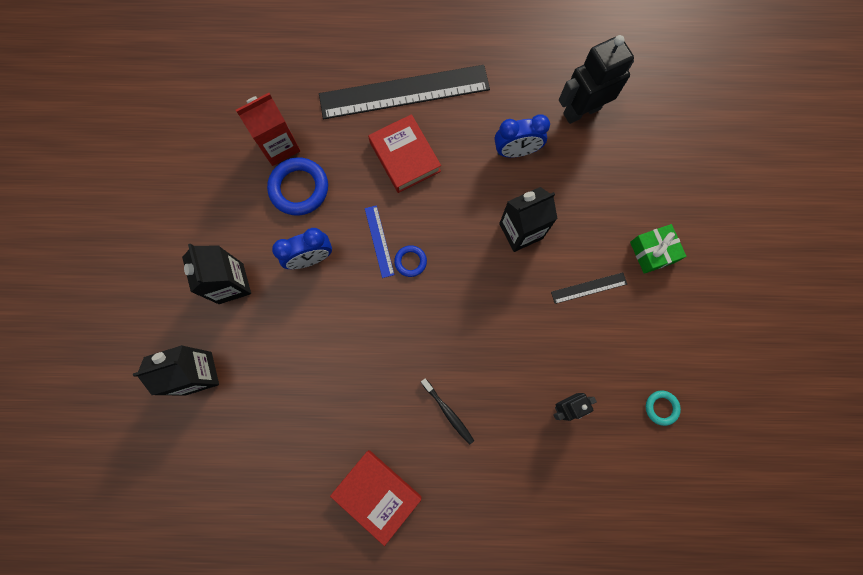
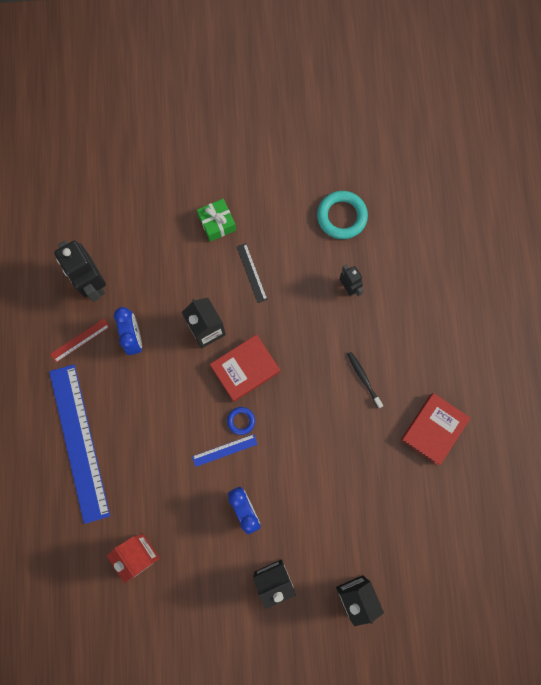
camera: 95 degrees left, 0 degrees up
blue ring [267,157,328,215] -> none
black ruler [319,65,490,119] -> blue ruler [49,364,110,524]
red book [368,114,441,193] -> red book moved to [210,334,280,402]
black toothbrush [421,379,474,445] -> black toothbrush turned 75 degrees counterclockwise [347,352,383,409]
turquoise ring [646,391,681,426] -> turquoise ring [317,191,368,239], size x1.91
none -> red ruler [50,319,110,363]

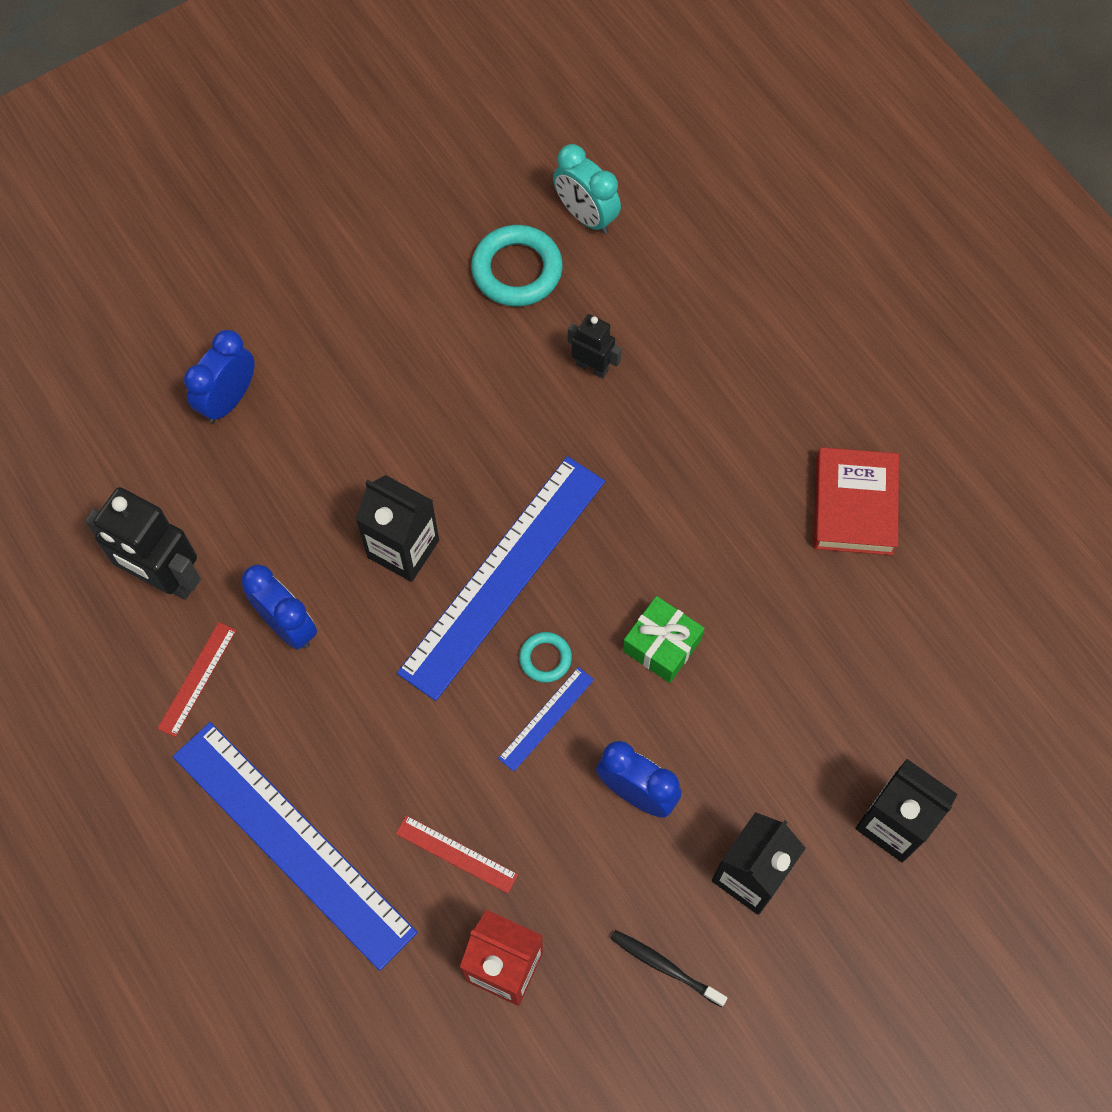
camera: 30 degrees left, 10 degrees down
green gift [197,199,236,242] -> green gift moved to [623,596,704,683]
red book [210,334,280,402] -> blue ruler [397,456,605,701]
blue ring [227,407,255,435] -> turquoise ring [519,632,572,682]
black ruler [237,243,267,303] -> none
black toothbrush [347,352,383,409] -> black toothbrush moved to [610,930,727,1007]
none -> blue clock [184,330,254,423]
none -> red ruler [396,815,518,893]
none -> turquoise clock [553,144,621,234]

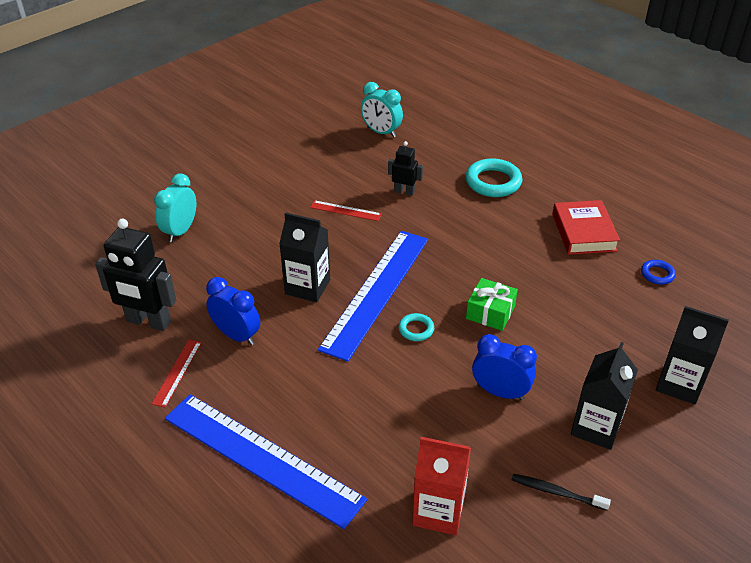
camera: 10 degrees left, 25 degrees down
blue clock [184,330,254,423] -> turquoise clock [154,174,196,242]
red ruler [396,815,518,893] -> red ruler moved to [310,200,382,221]
turquoise ring [471,225,563,306] -> turquoise ring moved to [465,158,523,197]
blue ruler [498,667,594,772] -> none
none -> blue ring [641,260,676,285]

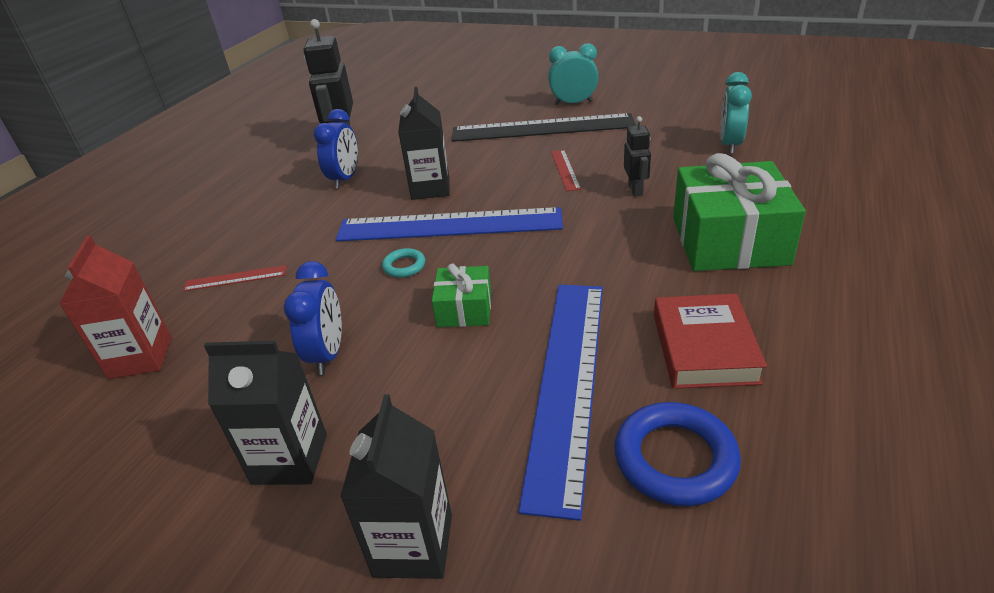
camera: 70 degrees right, 5 degrees down
red ruler [152,340,202,407] -> red ruler moved to [183,265,287,291]
turquoise clock [154,174,196,242] -> turquoise clock moved to [548,43,599,105]
blue ruler [165,394,367,529] -> blue ruler moved to [519,285,603,521]
turquoise ring [465,158,523,197] -> green gift [673,153,806,271]
black toothbrush [512,474,611,511] -> none
red book [552,200,620,255] -> red book turned 60 degrees counterclockwise [654,294,767,389]
blue ring [641,260,676,285] -> blue ring [614,402,741,506], size x1.91
none -> black ruler [452,113,636,142]

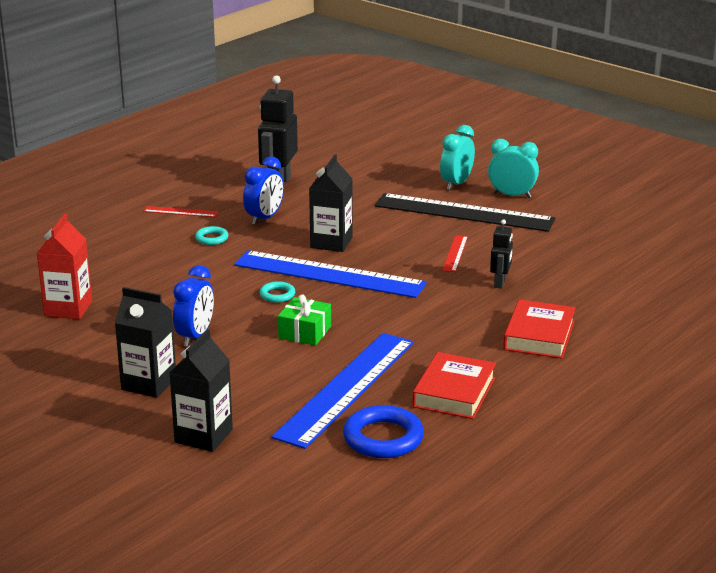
camera: 15 degrees right, 10 degrees down
red ruler [183,265,287,291] -> red ruler moved to [143,206,219,217]
green gift [673,153,806,271] -> red book [503,299,575,359]
turquoise clock [720,72,752,154] -> turquoise clock moved to [440,125,475,190]
none -> turquoise ring [195,226,228,245]

